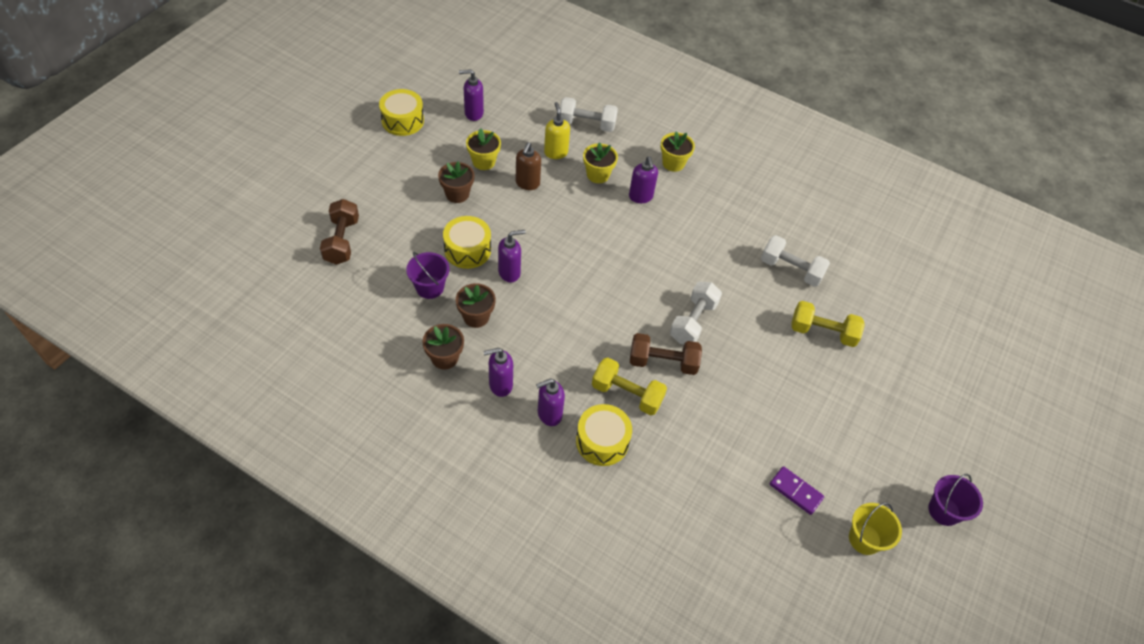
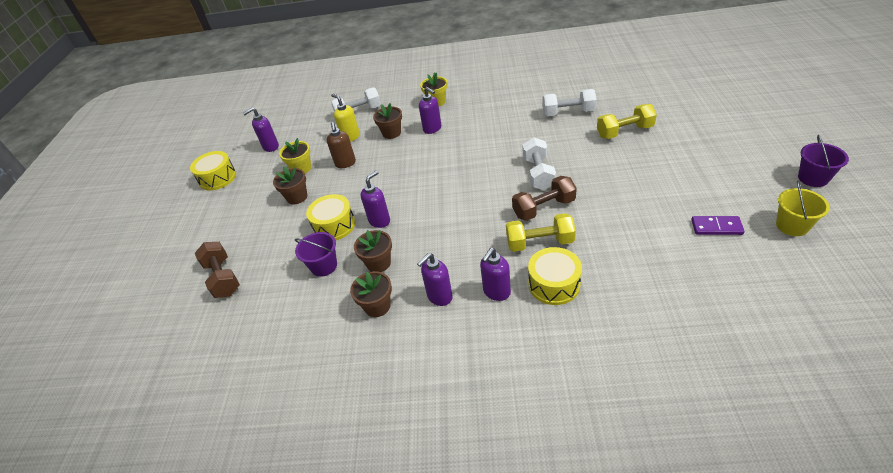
camera: 20 degrees left, 10 degrees down
yellow flower pot [583,142,618,183] -> brown flower pot [373,103,402,139]

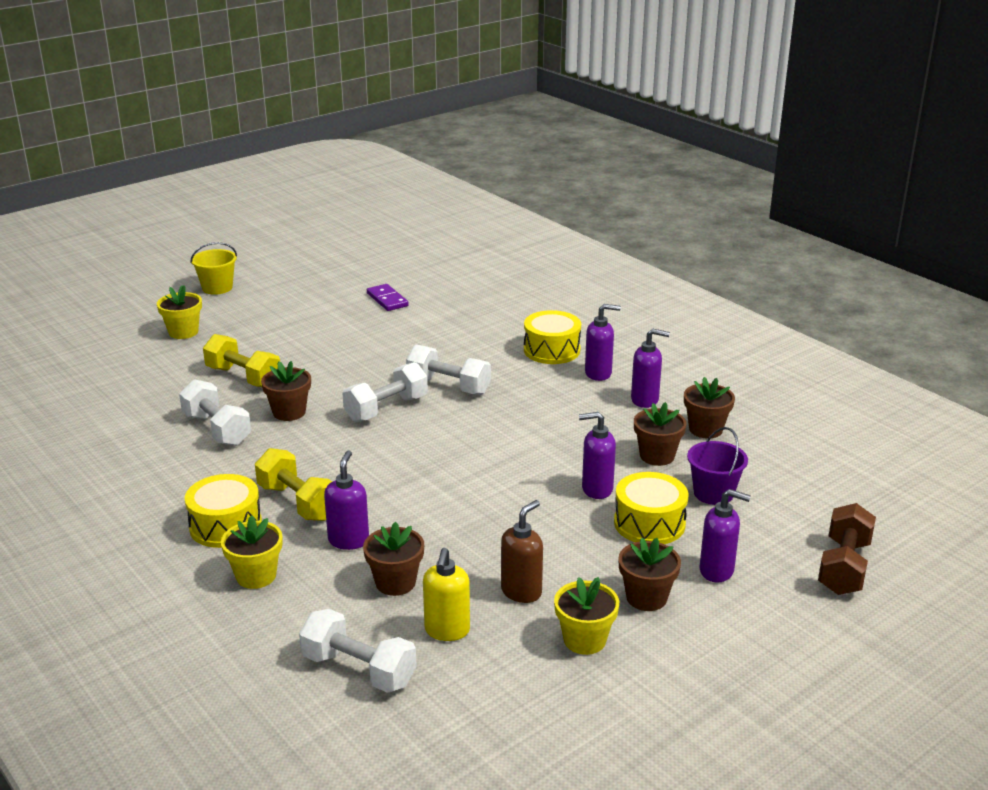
camera: 135 degrees left, 15 degrees down
yellow drum [190,151,236,191] -> yellow drum moved to [185,474,262,548]
purple soap dispenser [243,107,279,152] -> purple soap dispenser moved to [699,489,751,583]
yellow dumbbell [506,213,576,252] -> yellow dumbbell moved to [255,448,332,521]
brown dumbbell [512,176,577,221] -> white dumbbell [406,345,491,395]
yellow bucket [776,181,830,236] -> yellow bucket moved to [190,242,237,295]
purple bucket [798,135,849,187] -> none
none -> yellow flower pot [157,285,202,339]
none -> brown flower pot [261,361,311,421]

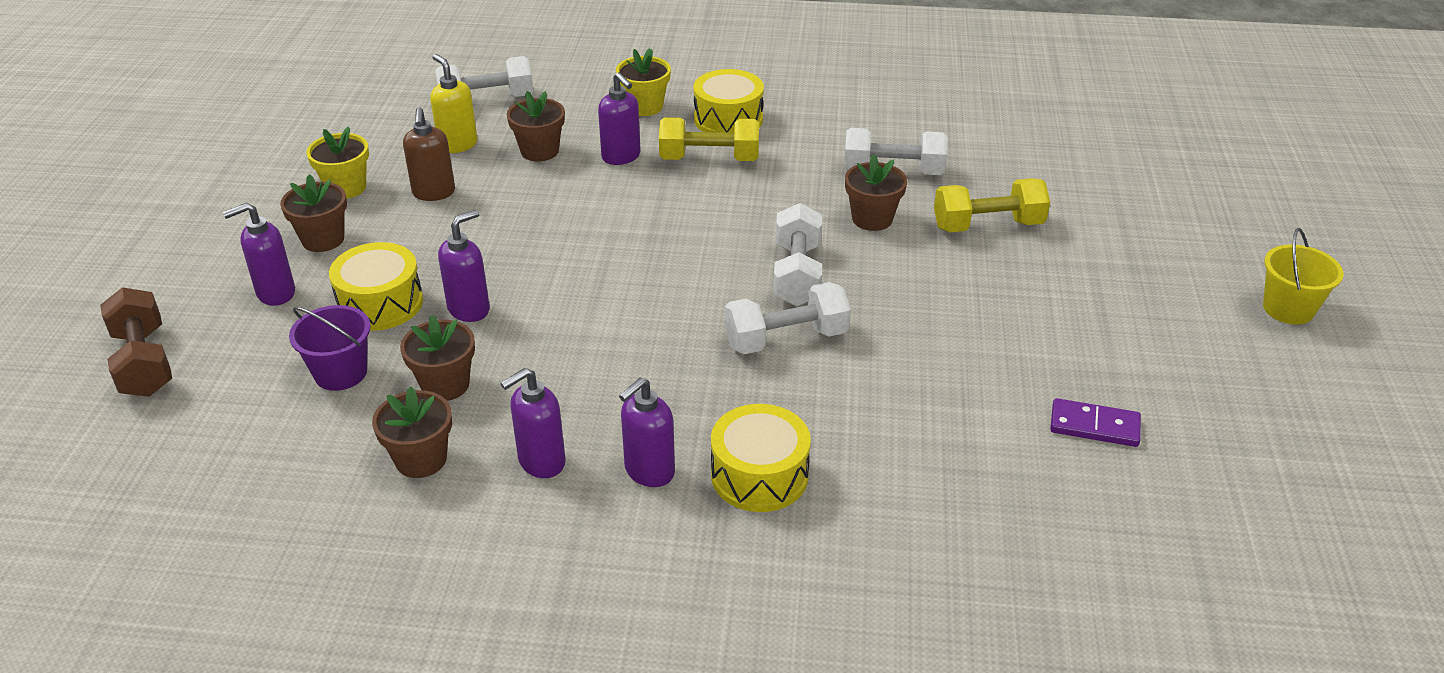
camera: 135 degrees right, 10 degrees up
yellow flower pot [157,285,202,339] -> none

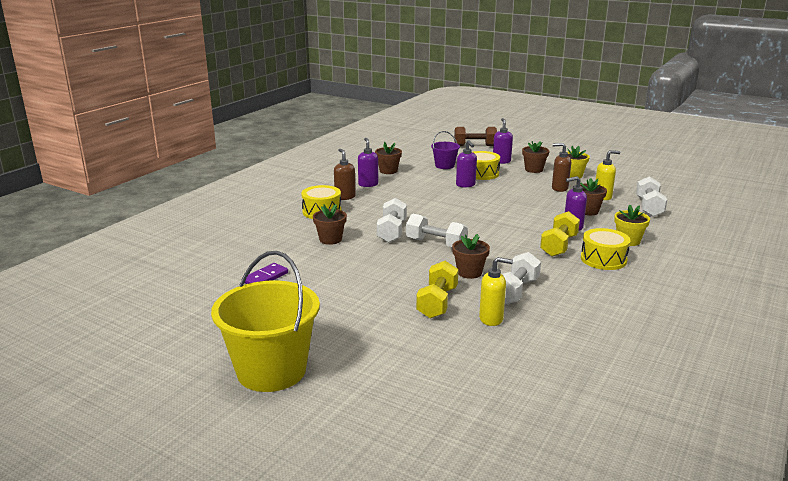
camera: 115 degrees right, 15 degrees down
brown flower pot [400,315,475,401] -> brown flower pot moved to [313,204,347,245]
purple soap dispenser [619,378,675,487] -> brown soap dispenser [334,149,356,200]
yellow bucket [1263,228,1344,325] -> yellow bucket [211,251,320,392], size x2.01
none -> yellow soap dispenser [479,257,513,326]

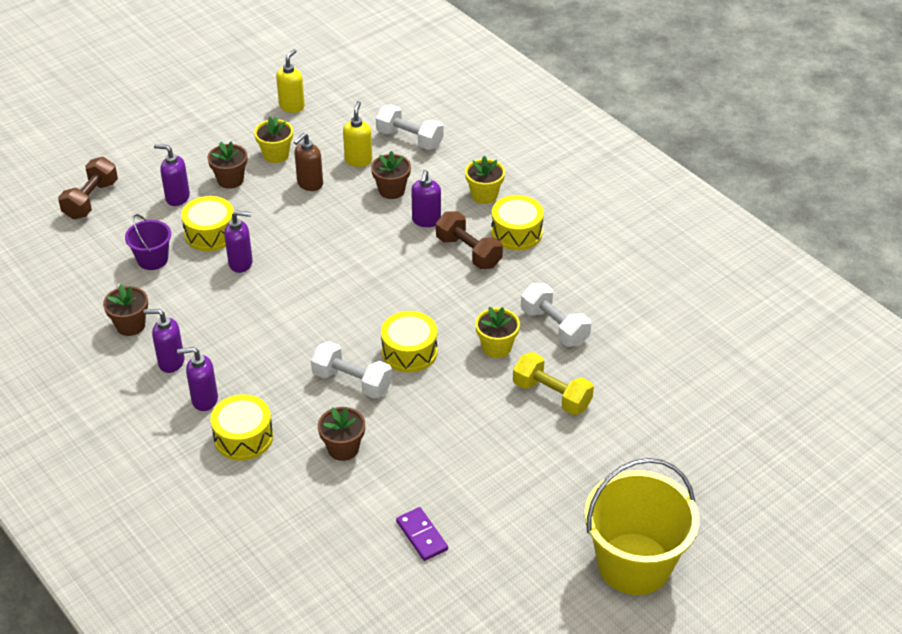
camera: 70 degrees left, 20 degrees up
brown soap dispenser [334,149,356,200] -> purple soap dispenser [177,347,218,411]
white dumbbell [406,214,468,247] -> yellow drum [381,311,438,372]
brown flower pot [452,234,490,279] -> yellow flower pot [475,307,520,358]
yellow soap dispenser [479,257,513,326] -> yellow soap dispenser moved to [276,49,305,113]
yellow dumbbell [540,211,580,257] -> brown dumbbell [436,211,503,269]

